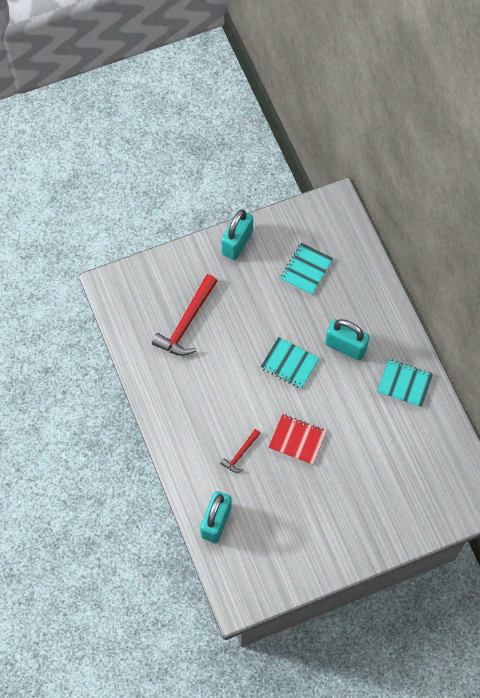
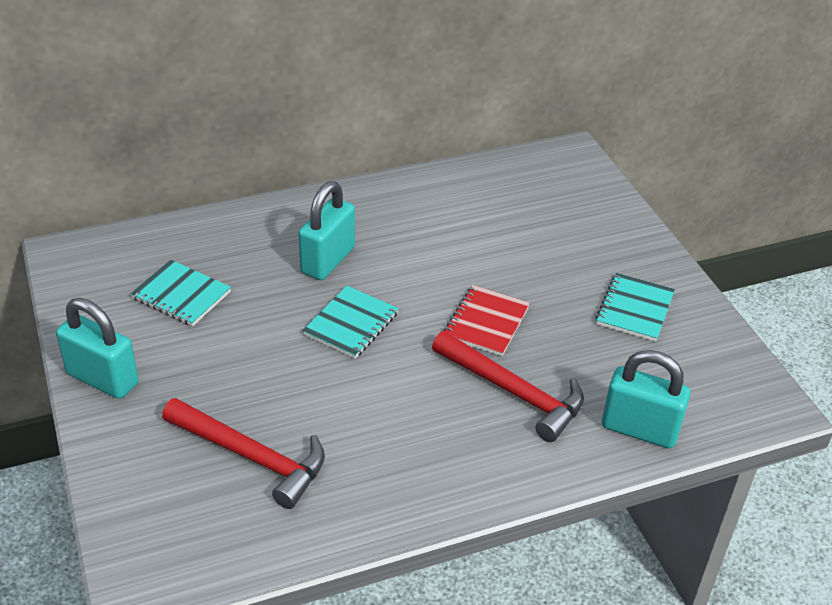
camera: 90 degrees left, 25 degrees down
red hammer [220,429,260,473] -> red hammer [432,331,584,442], size x1.91
turquoise notebook [377,359,433,408] -> turquoise notebook moved to [596,273,675,342]

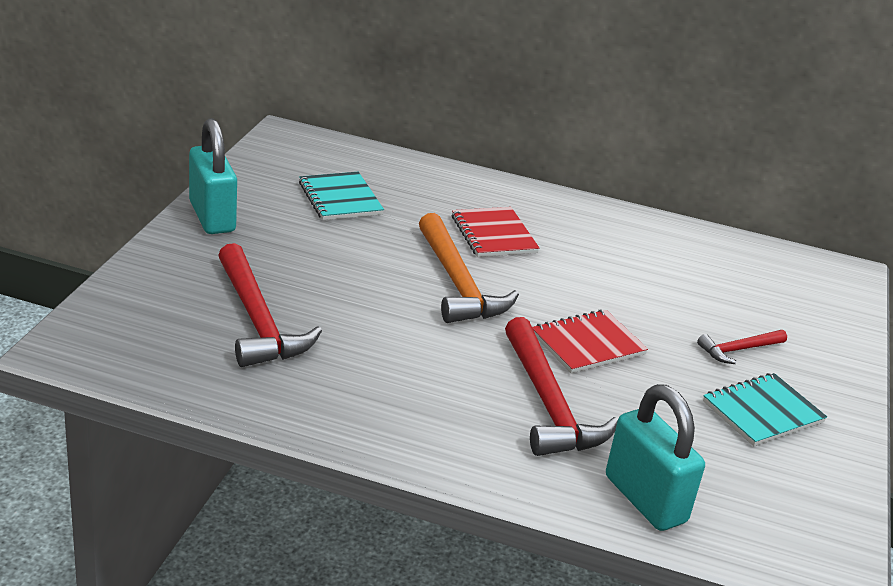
camera: 35 degrees right, 10 degrees down
turquoise padlock [298,181,355,280] -> red notebook [452,207,539,257]
turquoise notebook [302,286,399,359] -> orange hammer [419,213,519,323]
none -> red hammer [697,330,787,364]

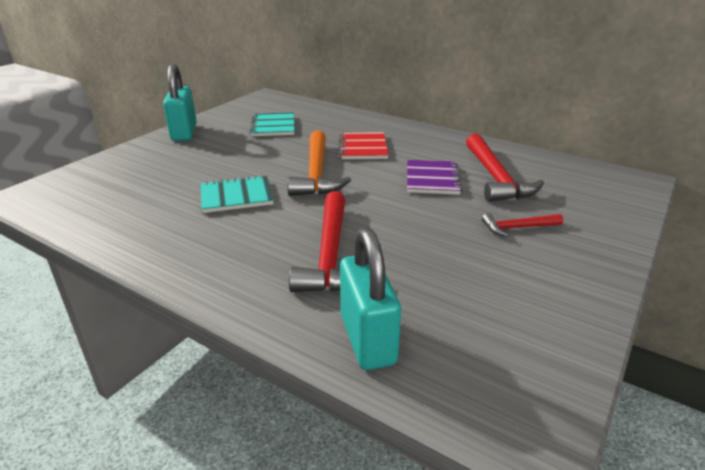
camera: 20 degrees right, 0 degrees up
red hammer [218,243,322,367] -> red hammer moved to [466,134,544,202]
red notebook [532,310,648,373] -> none
turquoise notebook [703,373,827,446] -> turquoise notebook moved to [200,175,274,213]
none -> purple notebook [407,160,462,195]

